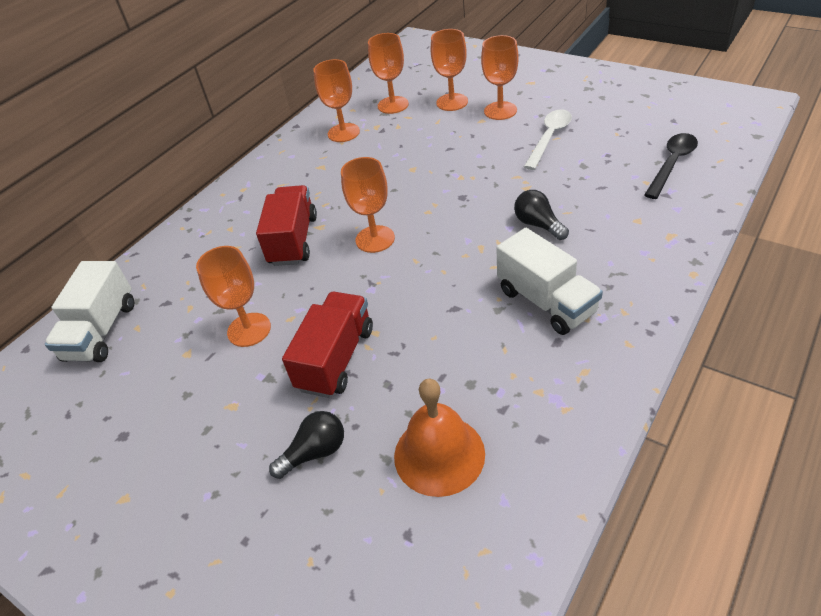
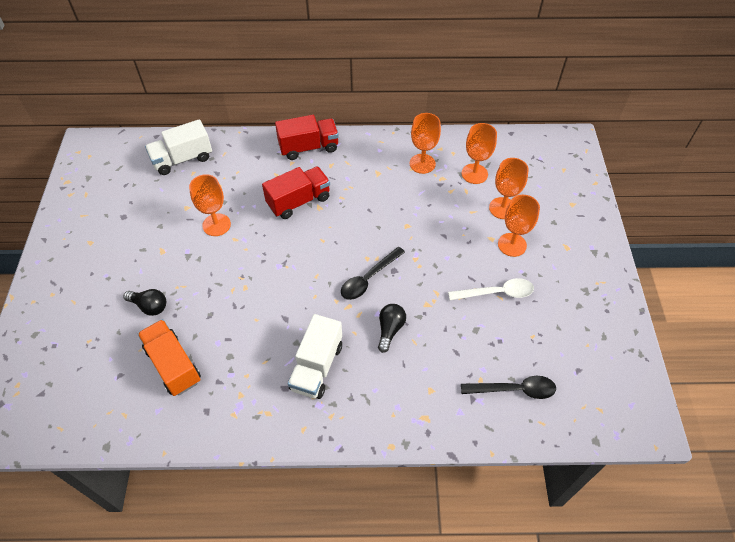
camera: 50 degrees right, 10 degrees up
red truck [282,292,373,398] -> red truck moved to [275,115,339,160]
orange goblet [341,157,395,253] -> none
orange bell [394,379,485,497] -> orange truck [138,319,201,396]
none -> black spoon [341,247,405,300]

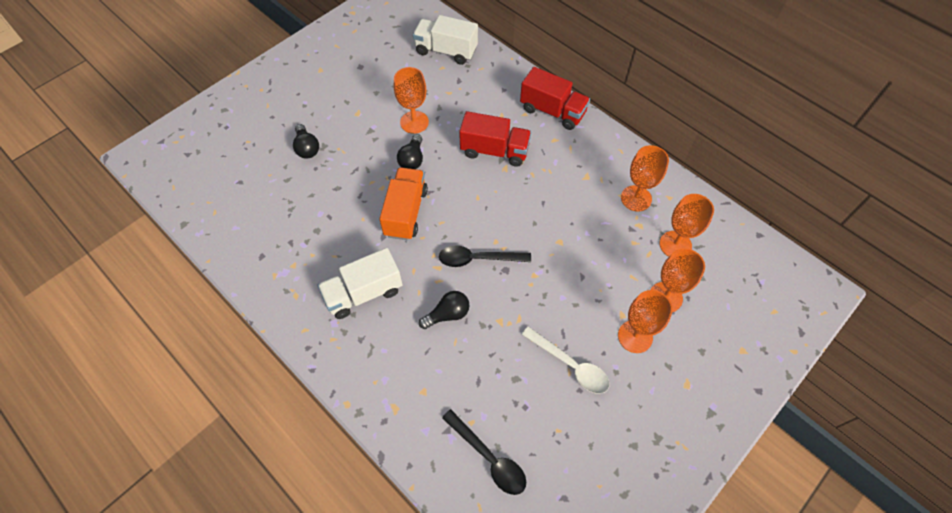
camera: 45 degrees right, 5 degrees up
orange truck [138,319,201,396] -> orange truck moved to [379,167,428,240]
none -> black light bulb [397,134,423,169]

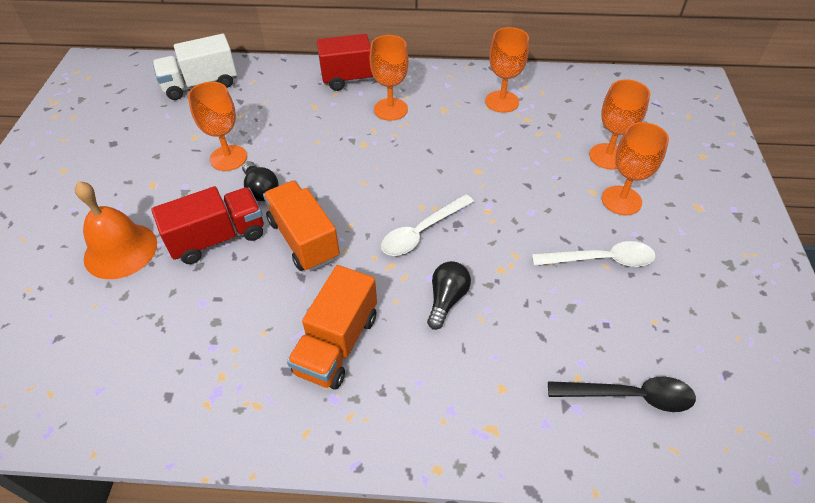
camera: 40 degrees left, 10 degrees down
black light bulb [293,124,319,158] -> orange bell [75,181,157,279]
white truck [318,248,402,319] -> orange truck [287,265,377,390]
black spoon [439,246,531,267] -> white spoon [381,194,474,256]
red truck [459,111,531,167] -> red truck moved to [151,186,263,264]
orange goblet [660,194,714,257] -> orange goblet moved to [369,35,409,121]

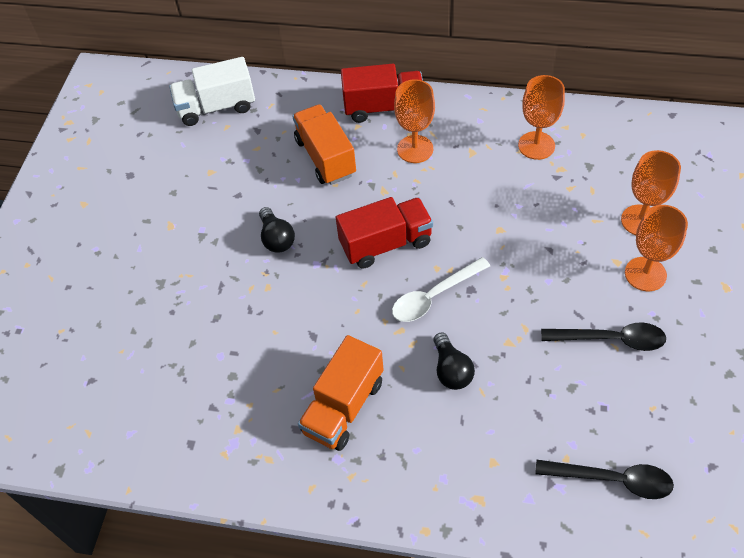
camera: 10 degrees right, 5 degrees up
orange bell [75,181,157,279] -> none
red truck [151,186,263,264] -> red truck moved to [336,197,433,268]
orange goblet [188,82,247,171] -> none
orange truck [263,181,340,271] -> orange truck moved to [292,104,356,185]
black light bulb [427,261,471,330] -> black light bulb turned 135 degrees clockwise [433,332,475,390]
white spoon [532,241,655,267] -> black spoon [541,322,666,351]

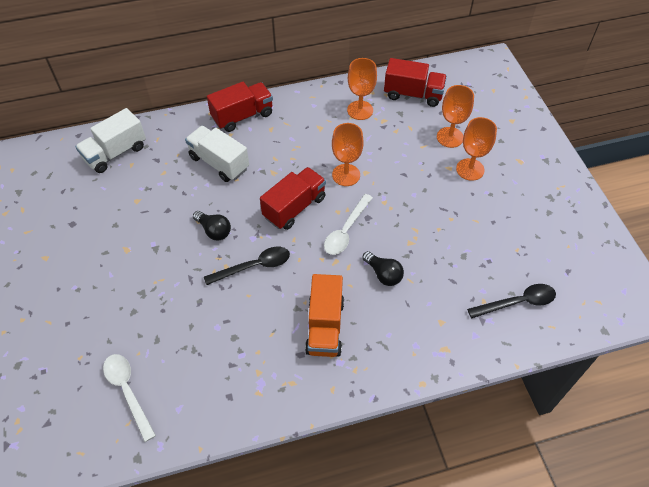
camera: 30 degrees left, 0 degrees up
orange truck [292,104,356,185] -> white truck [185,126,249,182]
orange goblet [394,79,435,163] -> orange goblet moved to [332,123,364,186]
black spoon [541,322,666,351] -> black spoon moved to [204,247,290,285]
none -> white spoon [103,354,156,442]
none -> red truck [384,58,447,107]

